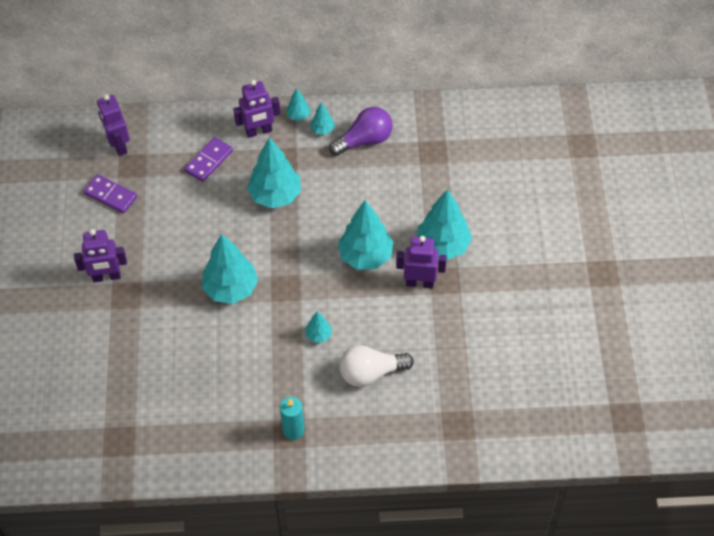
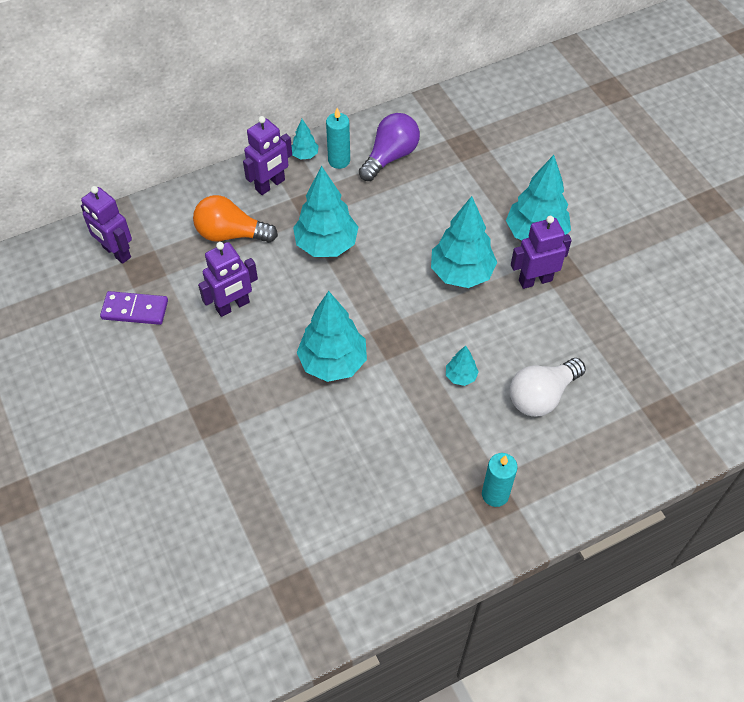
camera: 25 degrees left, 0 degrees up
purple robot [74,229,127,282] -> purple robot moved to [198,242,258,317]
purple domino [184,137,233,182] -> orange light bulb [193,195,278,243]
turquoise tree [311,102,335,135] -> turquoise candle [326,108,350,169]

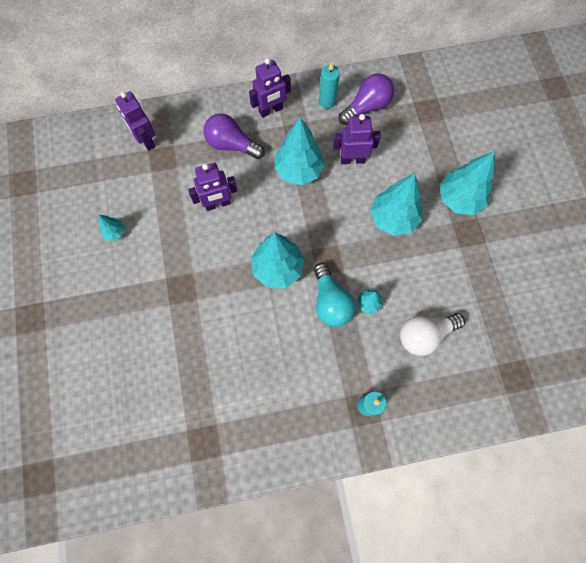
camera: 15 degrees right, 15 degrees up
purple domino [100,291,168,325] -> none
orange light bulb [193,195,278,243] -> purple light bulb [203,113,265,159]
turquoise tree [292,119,319,160] -> turquoise tree moved to [99,215,125,241]
purple robot [511,216,572,289] -> purple robot moved to [333,114,381,164]
none -> turquoise light bulb [314,263,355,327]

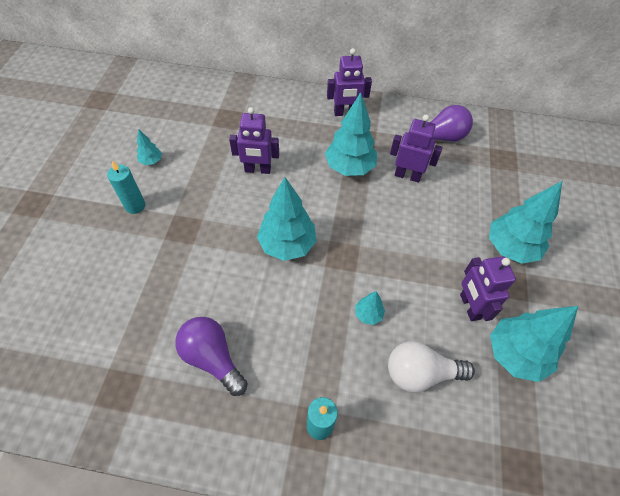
camera: 20 degrees right, 15 degrees down
purple robot [115,91,156,151] -> purple robot moved to [460,256,516,321]
purple light bulb [203,113,265,159] -> purple light bulb moved to [175,317,248,396]
turquoise light bulb [314,263,355,327] -> none
turquoise candle [319,62,340,109] -> turquoise candle moved to [107,161,145,214]
turquoise tree [370,174,422,236] -> turquoise tree moved to [490,306,578,382]

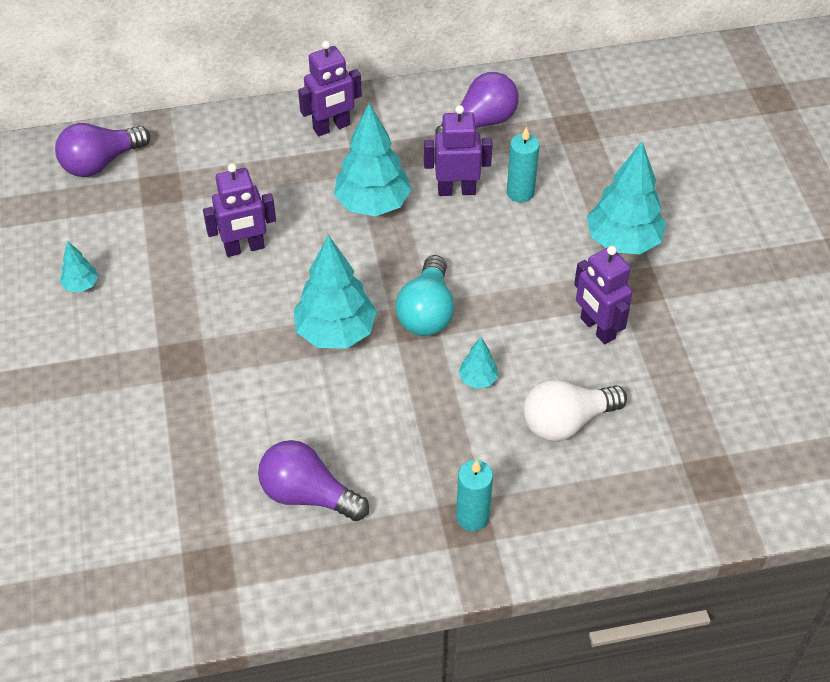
camera: 20 degrees left, 5 degrees down
turquoise candle [107,161,145,214] -> turquoise candle moved to [507,127,539,202]
turquoise tree [490,306,578,382] -> none
none -> purple light bulb [55,123,150,177]
none -> turquoise light bulb [395,255,454,336]

